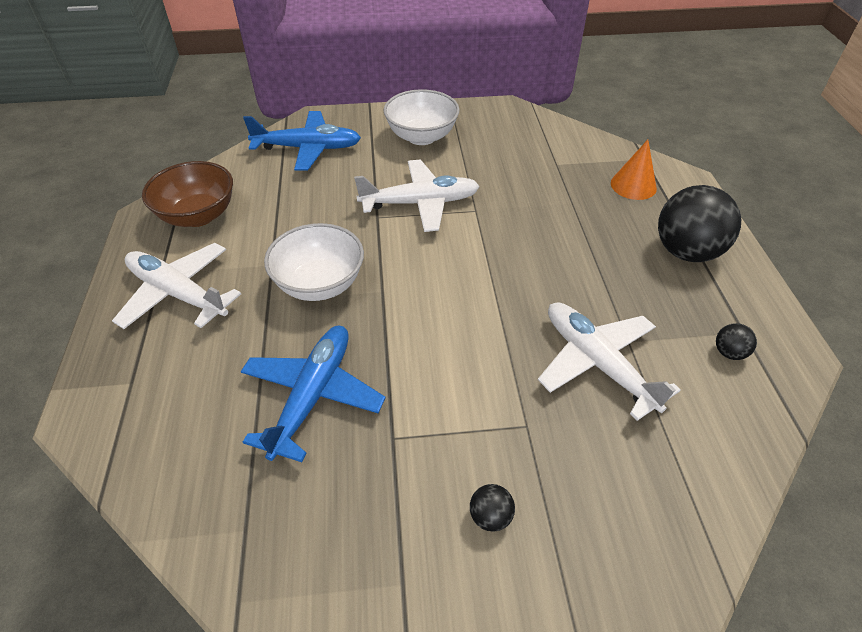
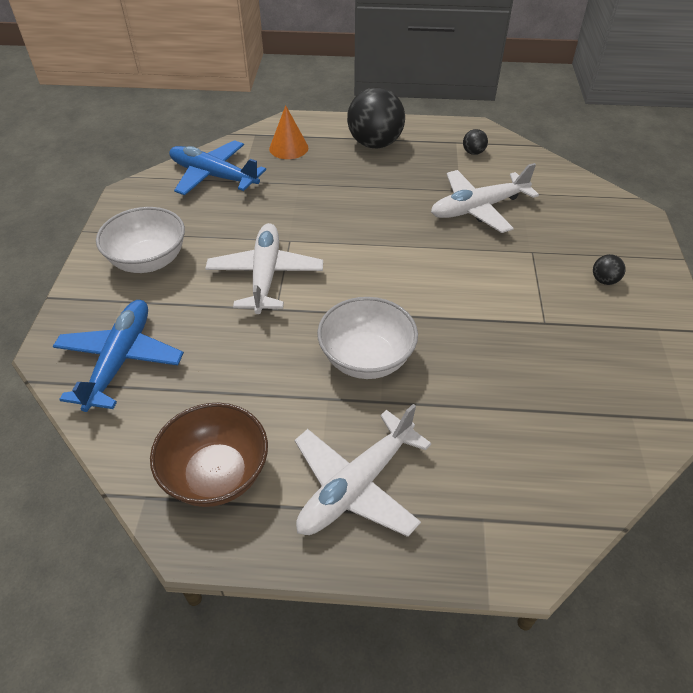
camera: 80 degrees left, 0 degrees up
blue plane [241,326,386,462] -> blue plane moved to [169,140,266,195]

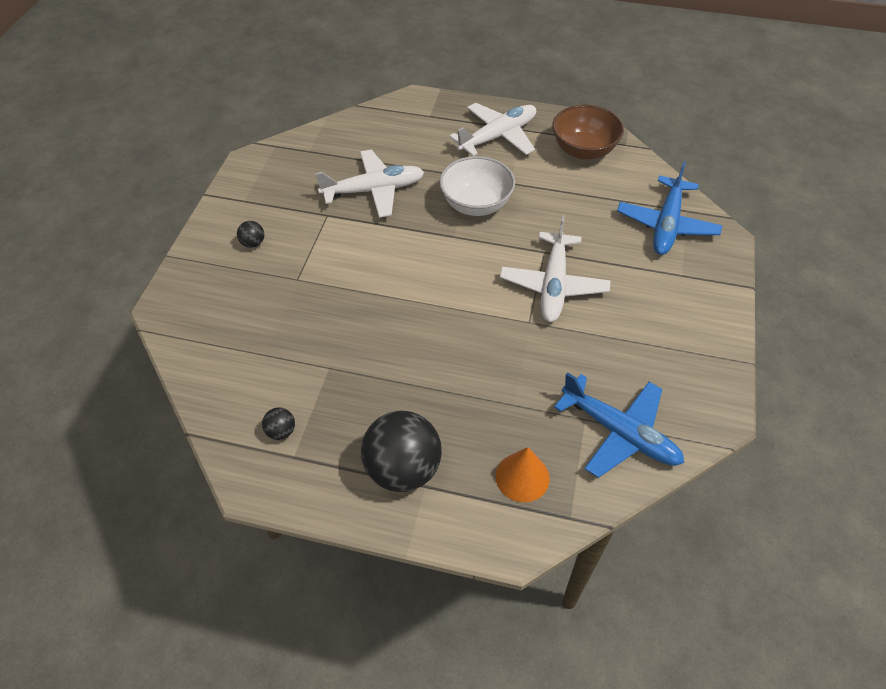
camera: 170 degrees left, 5 degrees up
white bowl [96,207,185,273] -> none
white plane [431,163,539,233] -> white plane moved to [315,150,424,218]

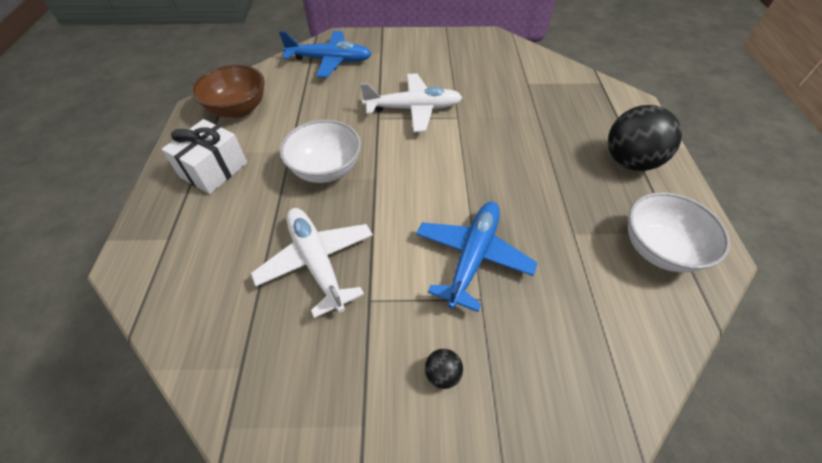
camera: 105 degrees left, 0 degrees up
black ball [262,407,295,440] -> white bowl [628,192,730,272]
white plane [449,103,536,156] -> white gift [162,119,247,194]
orange cone [496,447,550,502] -> none
blue plane [554,372,684,478] -> blue plane moved to [416,202,537,312]

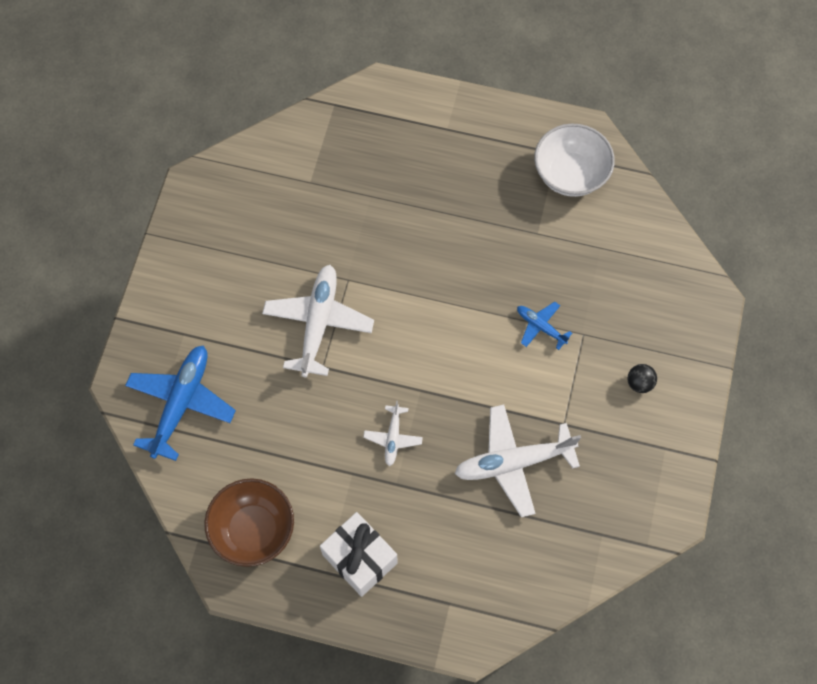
camera: 75 degrees left, 15 degrees up
white bowl [280,120,361,183] -> white plane [363,401,423,466]
blue plane [416,202,537,312] -> blue plane [517,302,572,350], size x0.51
black ball [608,105,682,171] -> none

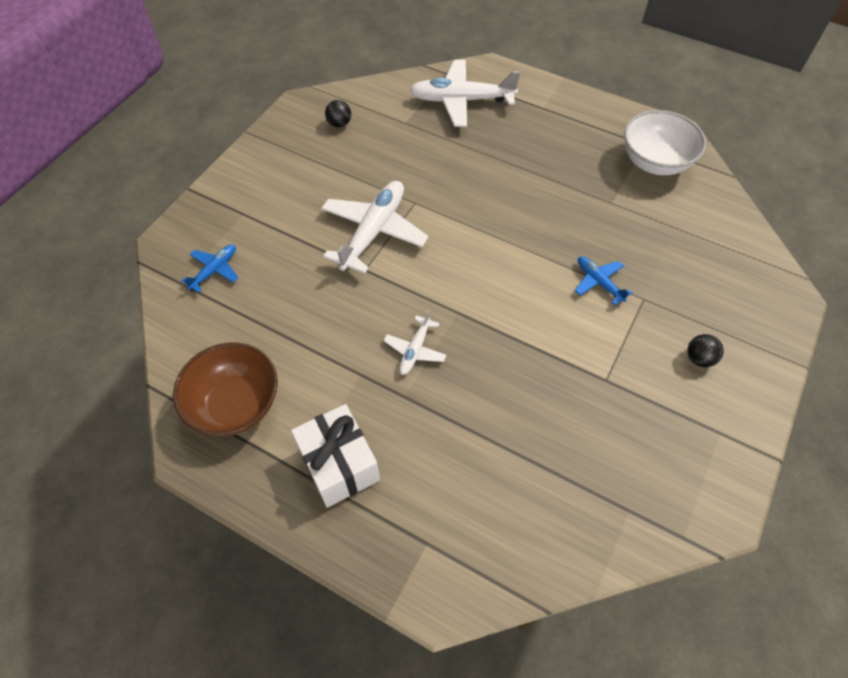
camera: 15 degrees right, 10 degrees down
blue plane [125,345,236,461] -> blue plane [181,245,239,293], size x0.51
white plane [454,405,581,517] -> white plane moved to [410,60,521,127]
none -> black ball [325,100,351,128]

